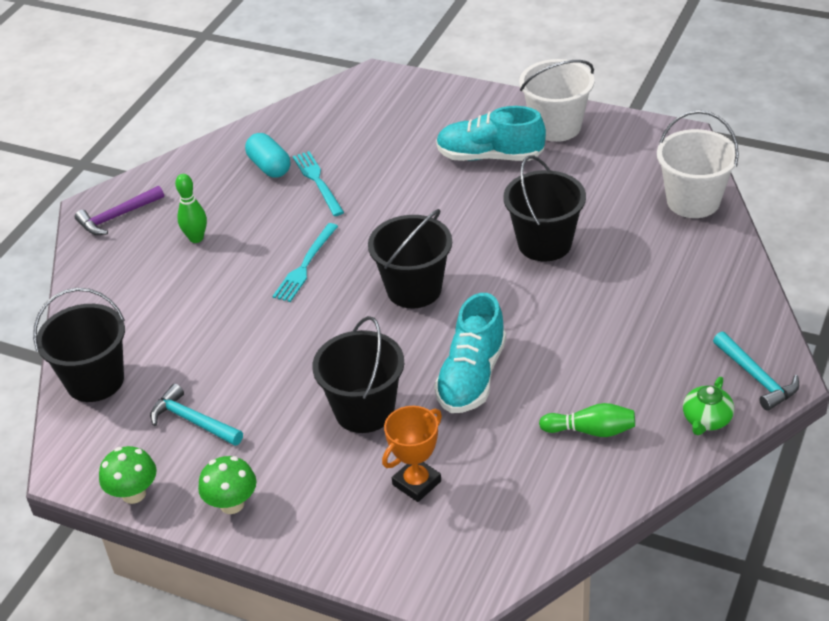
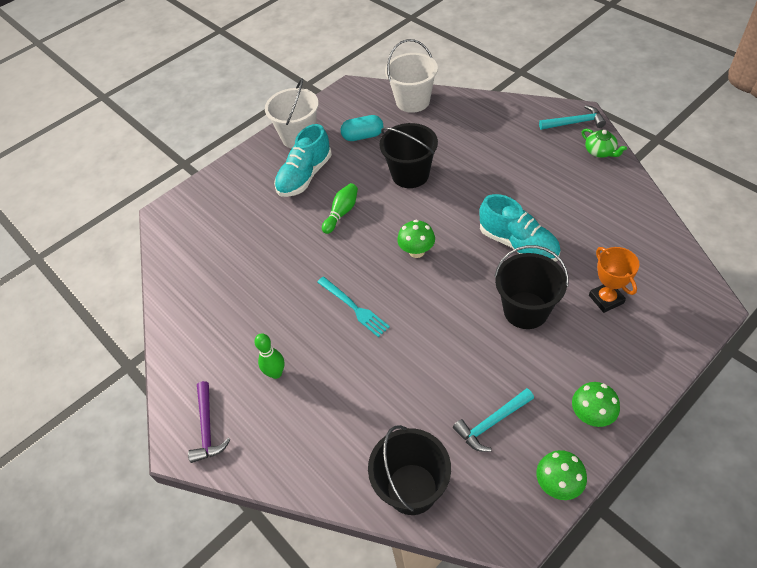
camera: 65 degrees left, 10 degrees up
turquoise capsule [245,133,290,178] -> turquoise capsule moved to [341,115,383,141]
turquoise fork [293,151,344,216] -> none
black bucket [368,209,452,308] -> green mushroom [397,220,435,258]
green bowling pin [539,403,635,437] -> green bowling pin moved to [322,183,358,234]

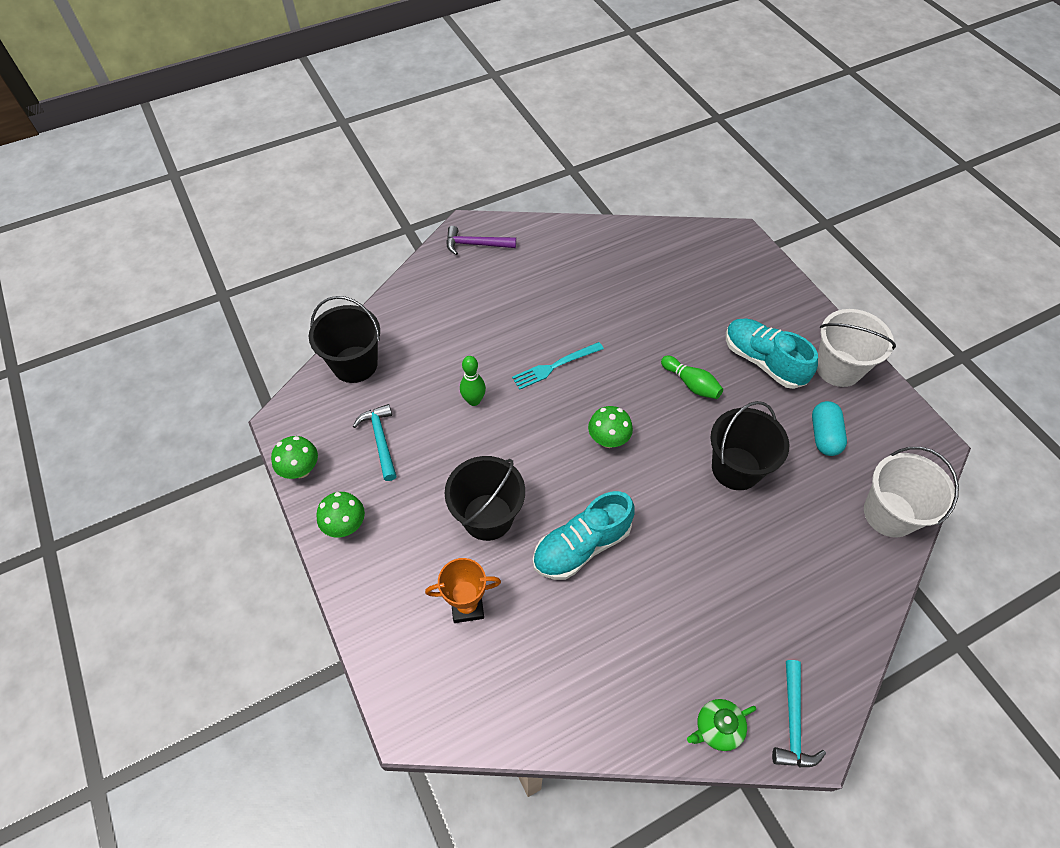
camera: 100 degrees right, 5 degrees up
green bowling pin [254,333,285,379] -> green bowling pin moved to [460,356,486,406]

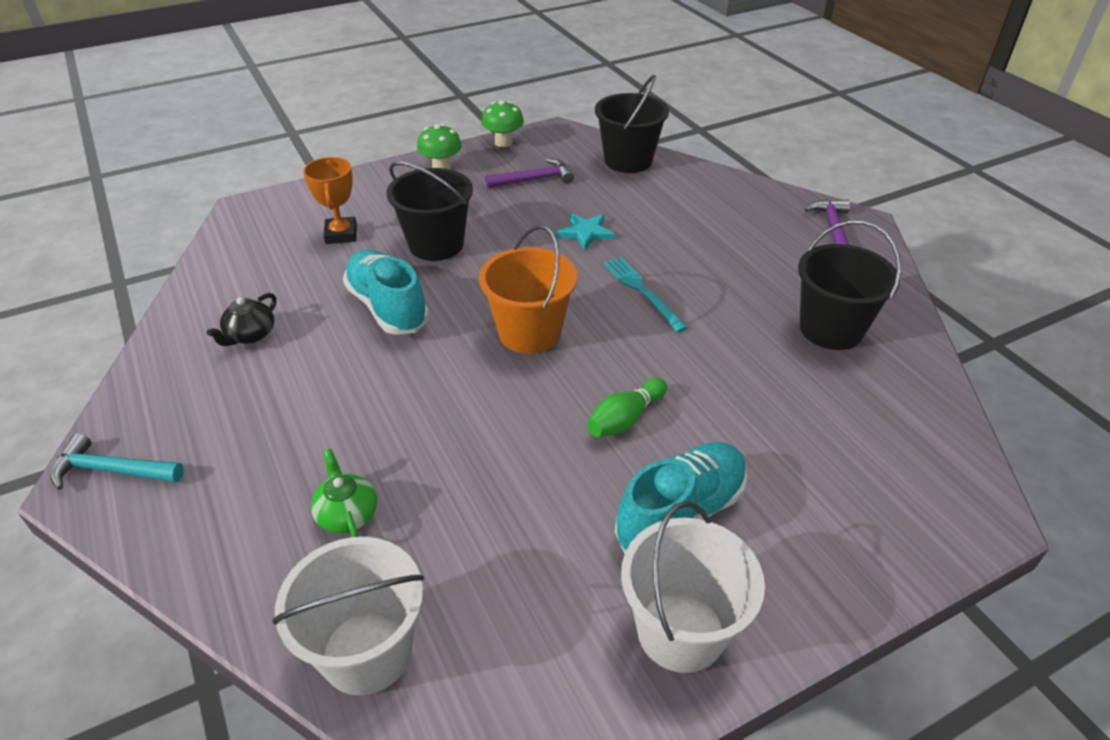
camera: 90 degrees right, 15 degrees down
turquoise hammer [353,404,396,481] -> purple hammer [485,158,574,188]
green bowling pin [460,356,486,406] -> turquoise star [556,213,615,251]
green mushroom [588,406,633,448] -> orange bucket [479,225,578,354]
green teapot [687,699,756,751] -> green teapot moved to [311,449,377,537]
black bucket [711,401,789,490] -> black bucket moved to [798,220,901,350]
turquoise capsule [812,401,847,456] -> none
none -> black teapot [207,293,277,346]

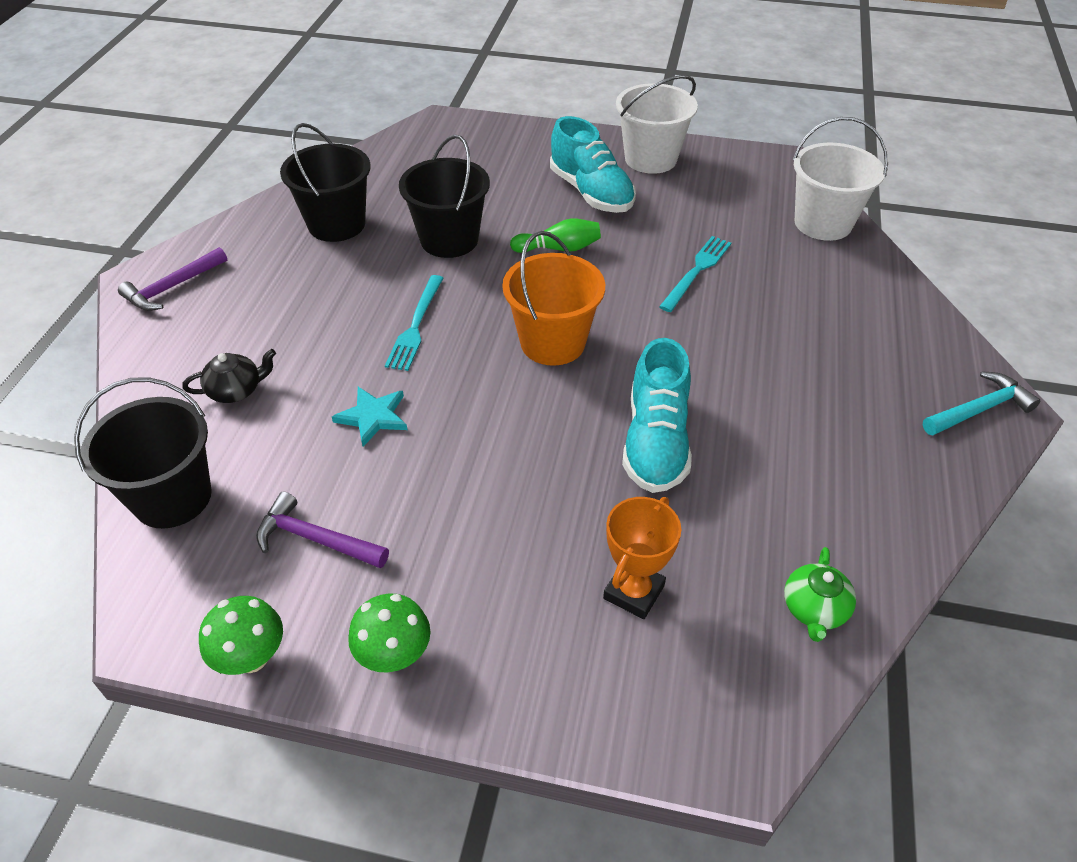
camera: 140 degrees left, 5 degrees up
turquoise hammer [50,433,184,490] -> turquoise hammer turned 75 degrees counterclockwise [923,372,1040,435]
black teapot [207,293,277,346] -> black teapot moved to [182,349,276,403]
green teapot [311,449,377,537] -> green teapot moved to [784,547,856,642]
black bucket [387,162,473,261] -> black bucket moved to [399,135,490,258]
turquoise shoe [615,442,747,554] -> turquoise shoe turned 120 degrees counterclockwise [550,116,636,213]
none -> turquoise fork [659,236,731,312]

